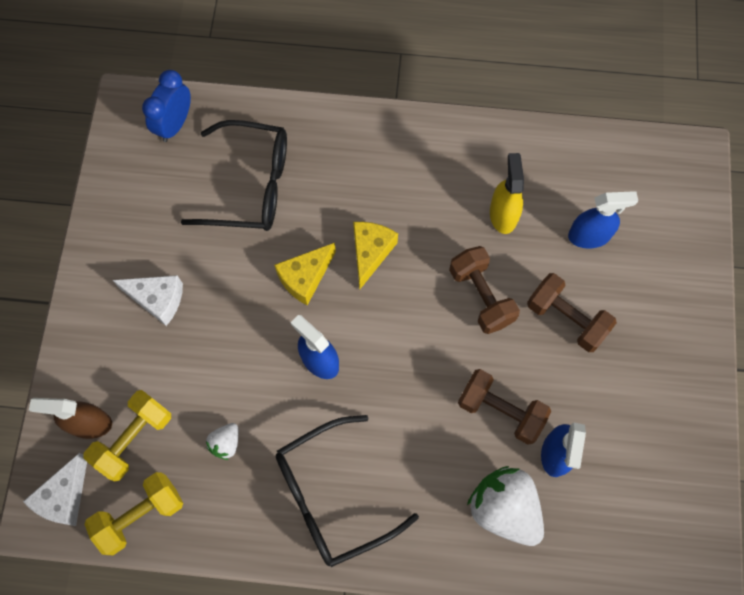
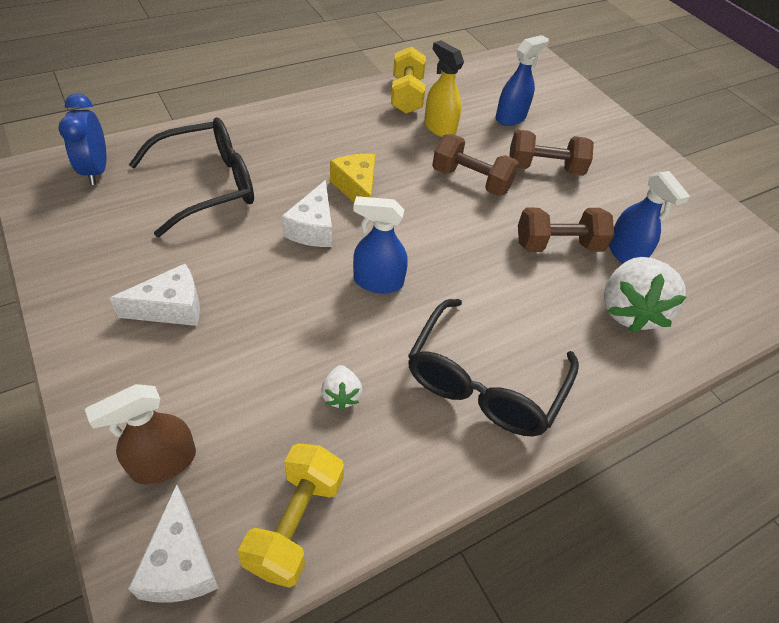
camera: 40 degrees left, 20 degrees down
yellow dumbbell [84,390,171,482] -> yellow dumbbell moved to [391,46,426,114]
yellow cheese [274,243,336,305] -> white cheese [282,180,332,247]
white strawberry [467,466,544,546] -> white strawberry turned 90 degrees counterclockwise [604,257,687,333]

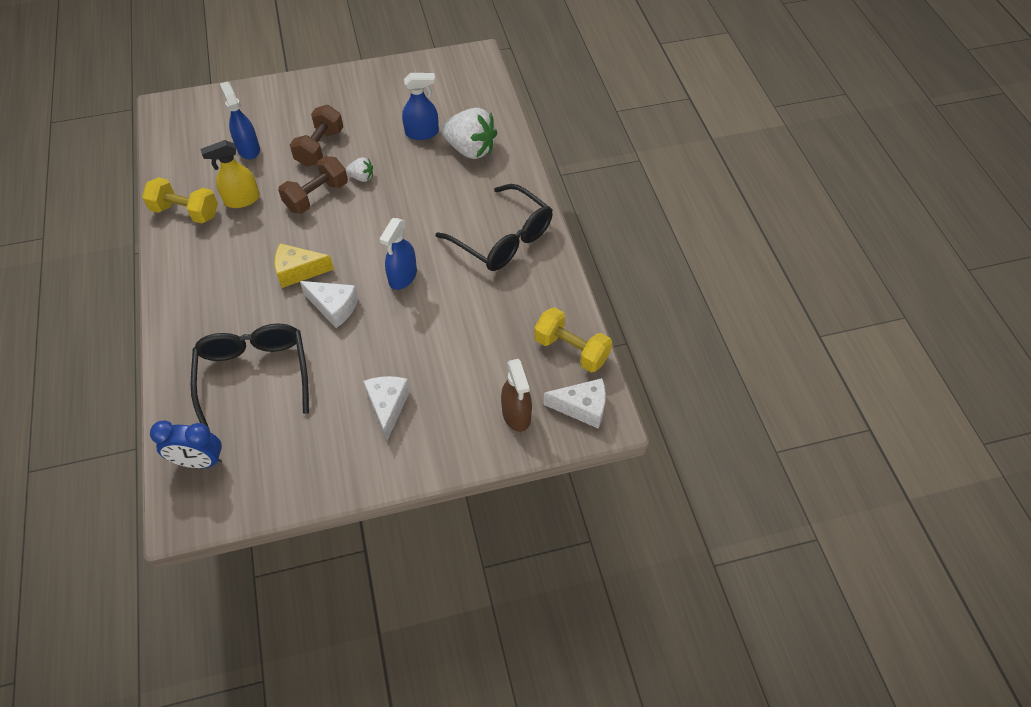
camera: 70 degrees left, 5 degrees up
white strawberry [321,365,362,410] -> white strawberry moved to [346,157,373,182]
brown dumbbell [518,208,614,252] -> none

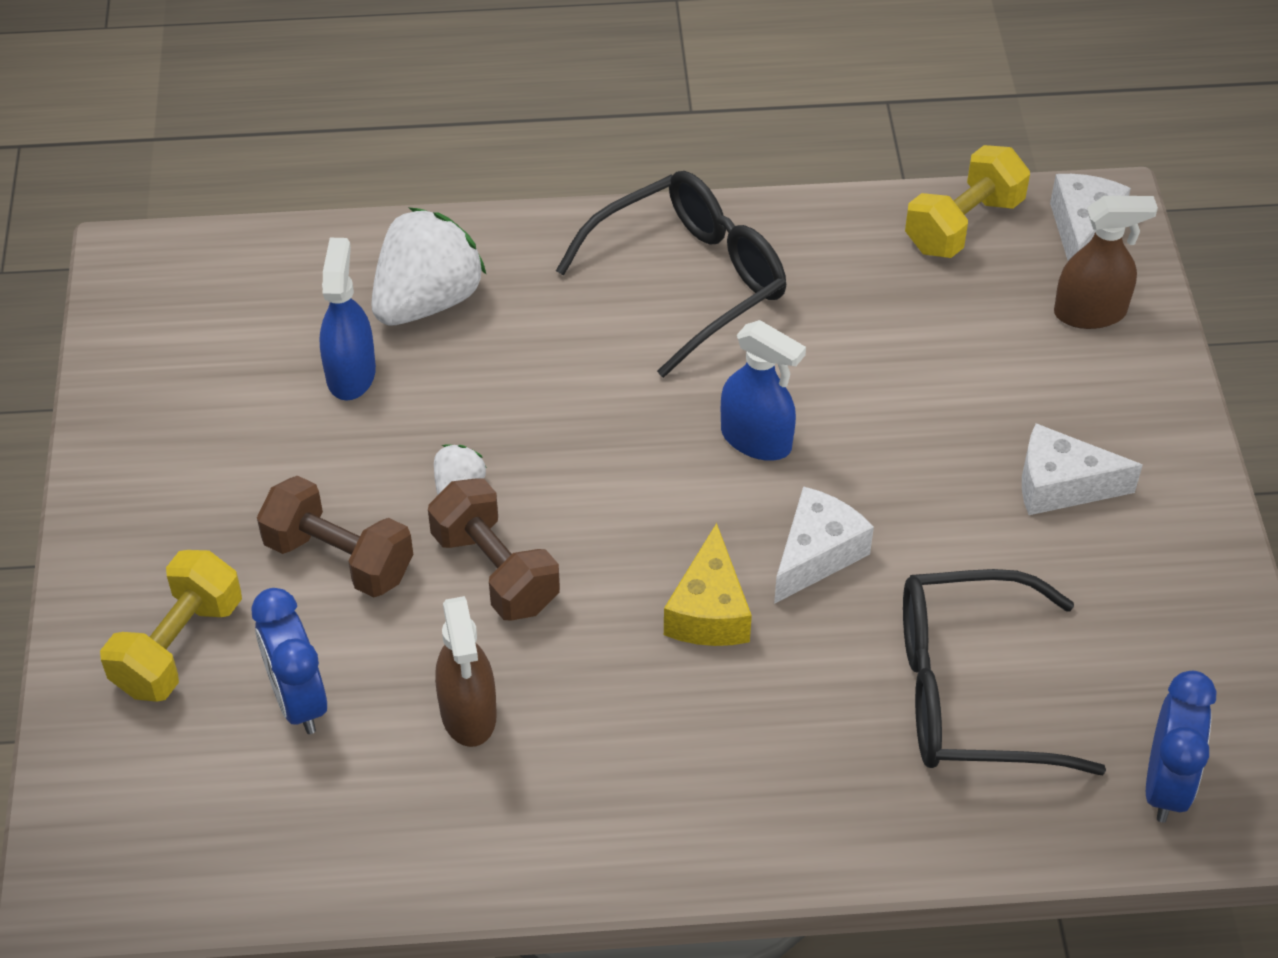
camera: 80 degrees left, 5 degrees down
yellow dumbbell [142,177,218,223] -> yellow dumbbell moved to [100,550,242,702]
yellow spray bottle [200,140,260,208] -> brown spray bottle [435,596,497,747]
blue spray bottle [220,81,260,159] -> blue clock [252,588,327,734]

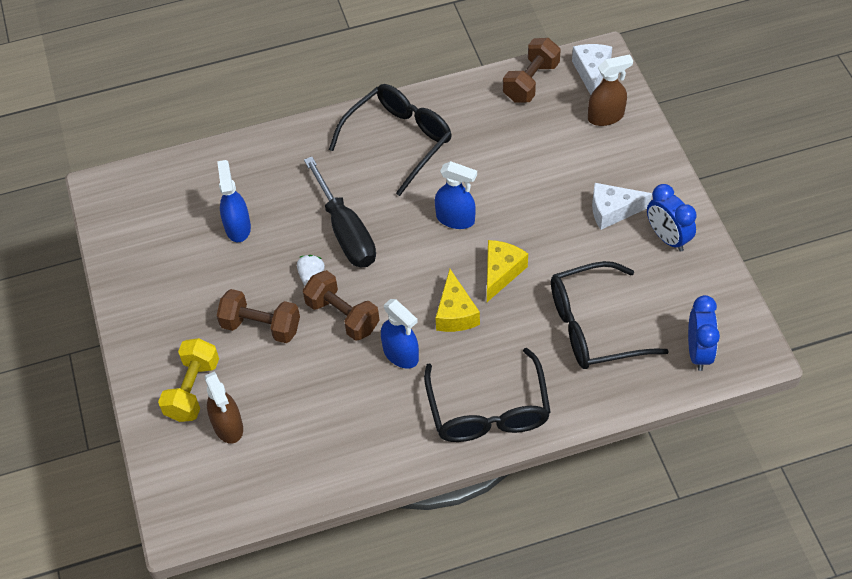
camera: 10 degrees left, 5 degrees up
blue clock [252,588,327,734] -> blue clock moved to [647,184,696,252]
white strawberry [371,207,486,326] -> none
brown spray bottle [435,596,497,747] -> brown spray bottle moved to [204,371,243,444]
white cheese [774,486,874,604] -> yellow cheese [487,240,528,302]
yellow dumbbell [905,145,1030,258] -> brown dumbbell [503,38,561,102]
none -> black screwdriver [304,157,376,267]
none -> blue spray bottle [381,299,419,369]
none -> black glasses [424,348,551,442]

